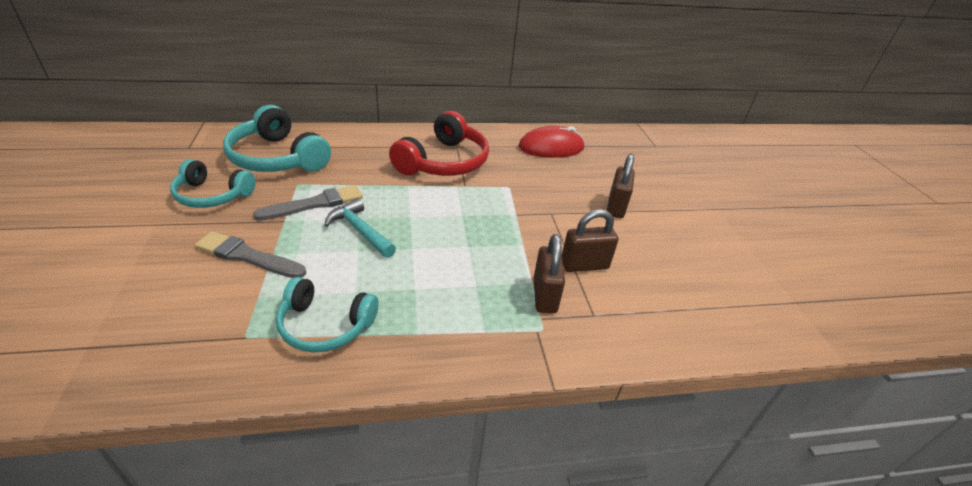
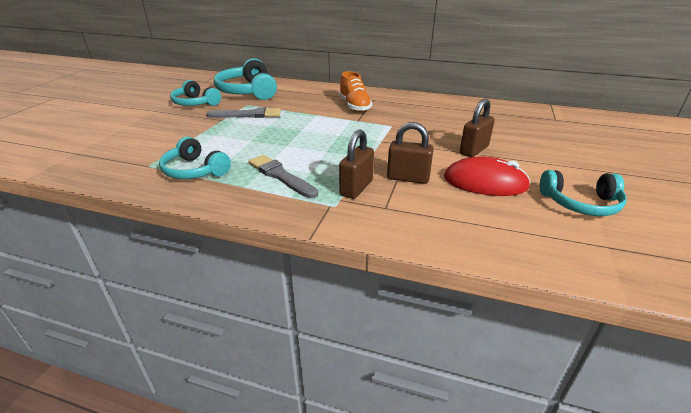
camera: 30 degrees right, 5 degrees down
grey brush [195,231,306,278] -> grey brush moved to [249,155,318,198]
turquoise hammer [325,198,396,258] -> none
red headphones [389,111,489,176] -> orange shoe [339,71,373,112]
red mouse [519,126,585,158] -> red mouse moved to [444,156,531,196]
none -> turquoise headphones [540,170,626,216]

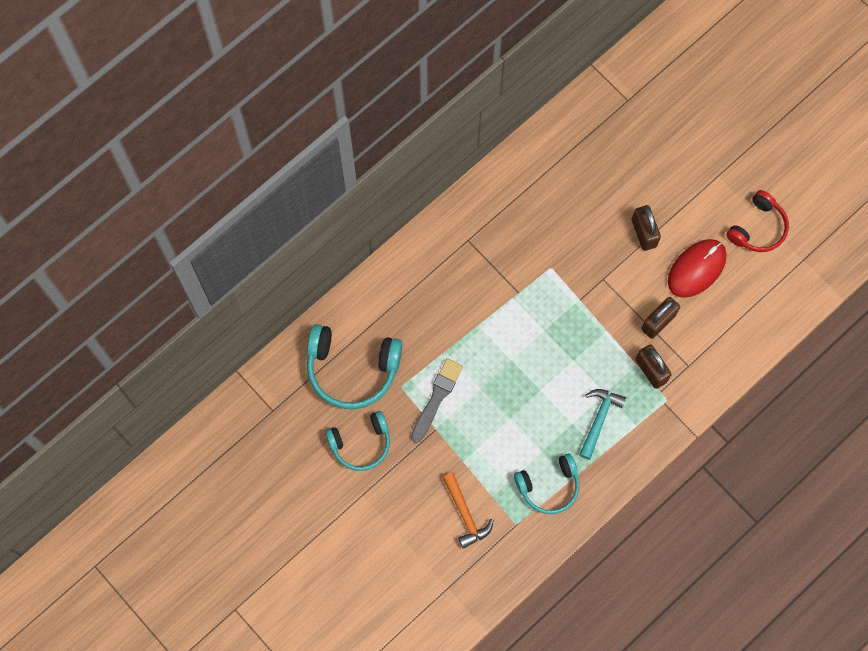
camera: 60 degrees left, 40 degrees up
grey brush [249,155,318,198] -> turquoise hammer [579,389,626,460]
orange shoe [339,71,373,112] -> none
turquoise headphones [540,170,626,216] -> red headphones [726,190,789,252]
none -> orange hammer [442,472,494,549]

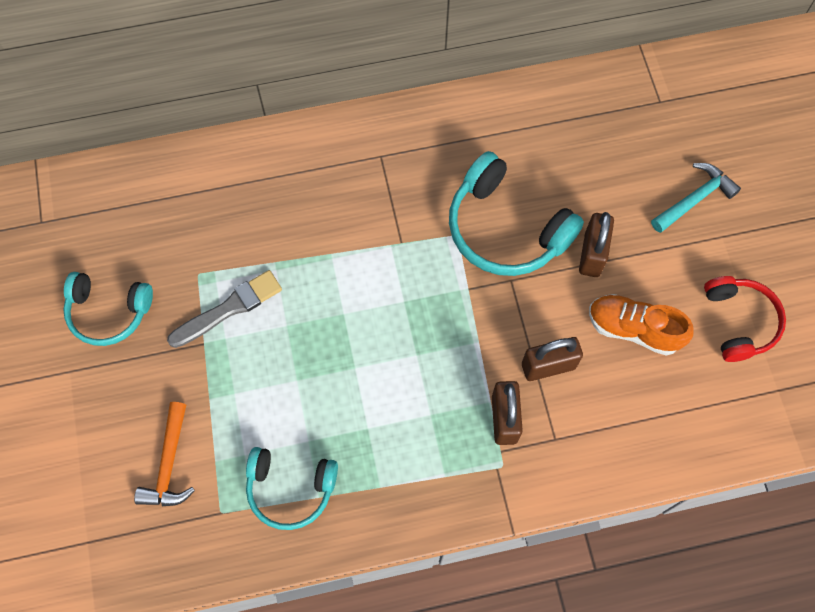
camera: 30 degrees right, 5 degrees down
turquoise headphones [307,324,403,409] -> turquoise headphones moved to [449,151,584,276]
turquoise hammer [579,389,626,460] -> turquoise hammer moved to [651,163,741,233]
red mouse [668,239,727,298] -> orange shoe [589,294,694,356]
red headphones [726,190,789,252] -> red headphones turned 75 degrees counterclockwise [704,276,786,362]

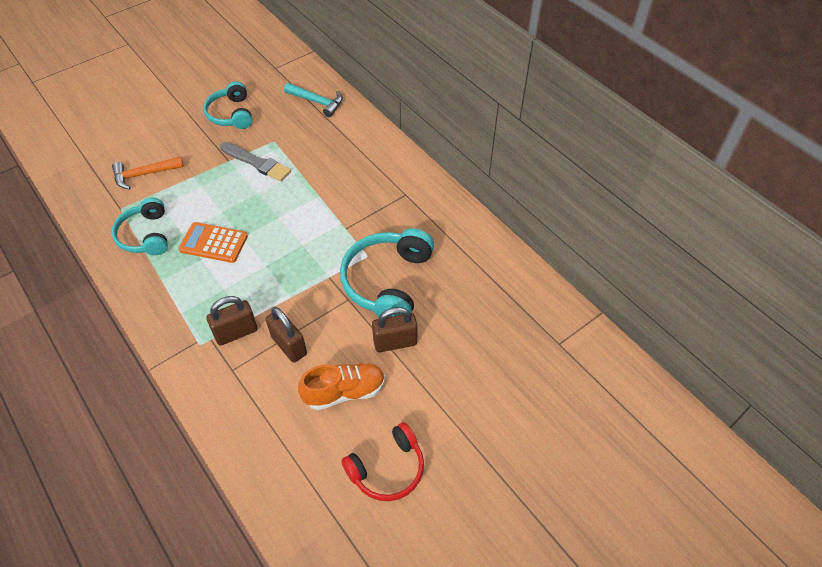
camera: 65 degrees right, 15 degrees down
orange shoe [589,294,694,356] -> orange shoe turned 75 degrees clockwise [298,363,385,410]
turquoise hammer [651,163,741,233] -> turquoise hammer moved to [284,83,343,117]
none -> orange calculator [179,222,248,263]

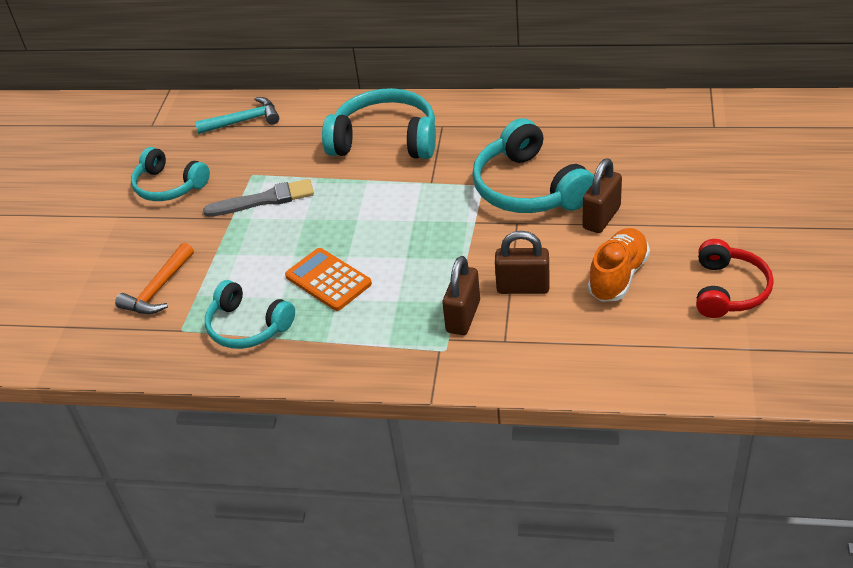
camera: 40 degrees left, 10 degrees down
orange calculator [179,222,248,263] -> orange calculator turned 75 degrees clockwise [285,248,372,311]
none -> turquoise headphones [322,88,436,159]

